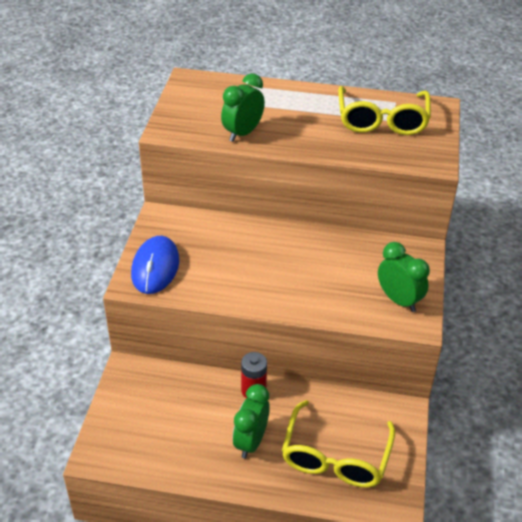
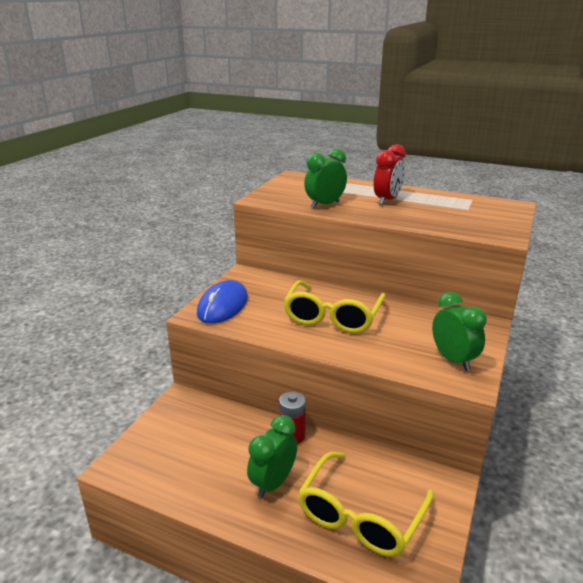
camera: 15 degrees right, 15 degrees down
yellow glasses [338,86,431,135] -> yellow glasses moved to [283,280,386,333]
none -> red clock [374,144,406,205]

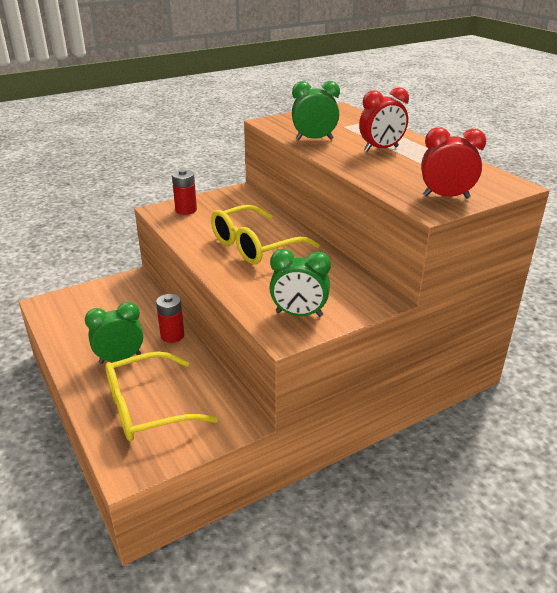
camera: 35 degrees right, 5 degrees up
blue mouse [197,280,248,324] -> red battery [172,169,197,215]
green clock [432,292,487,371] -> green clock turned 90 degrees clockwise [269,249,331,317]
none -> red clock [421,127,486,199]

